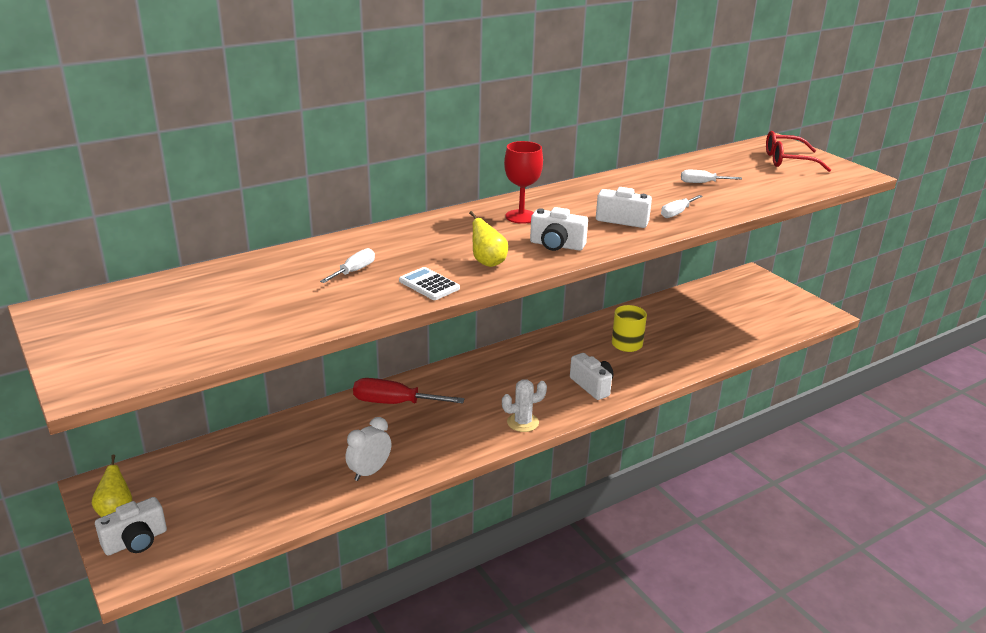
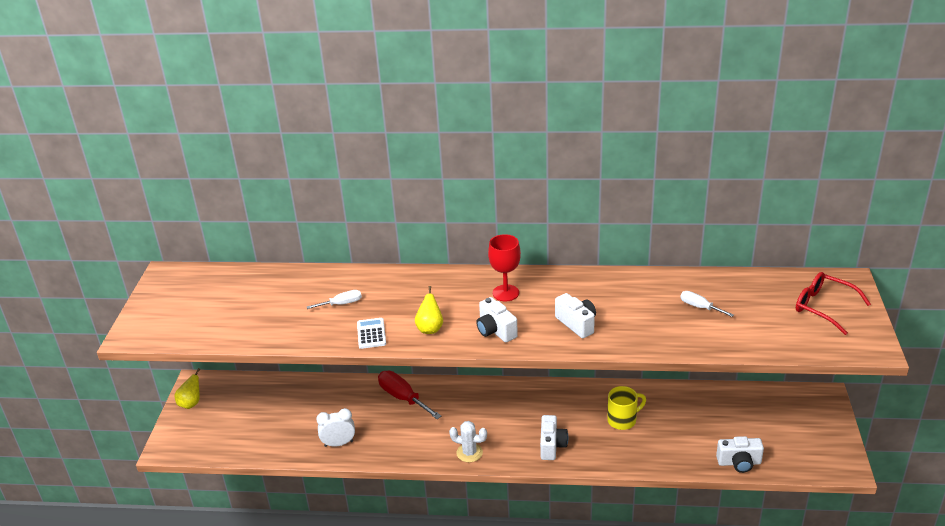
camera: 40 degrees right, 5 degrees up
white camera [95,497,167,556] -> white camera moved to [716,436,764,473]
white screwdriver [661,195,703,218] -> none

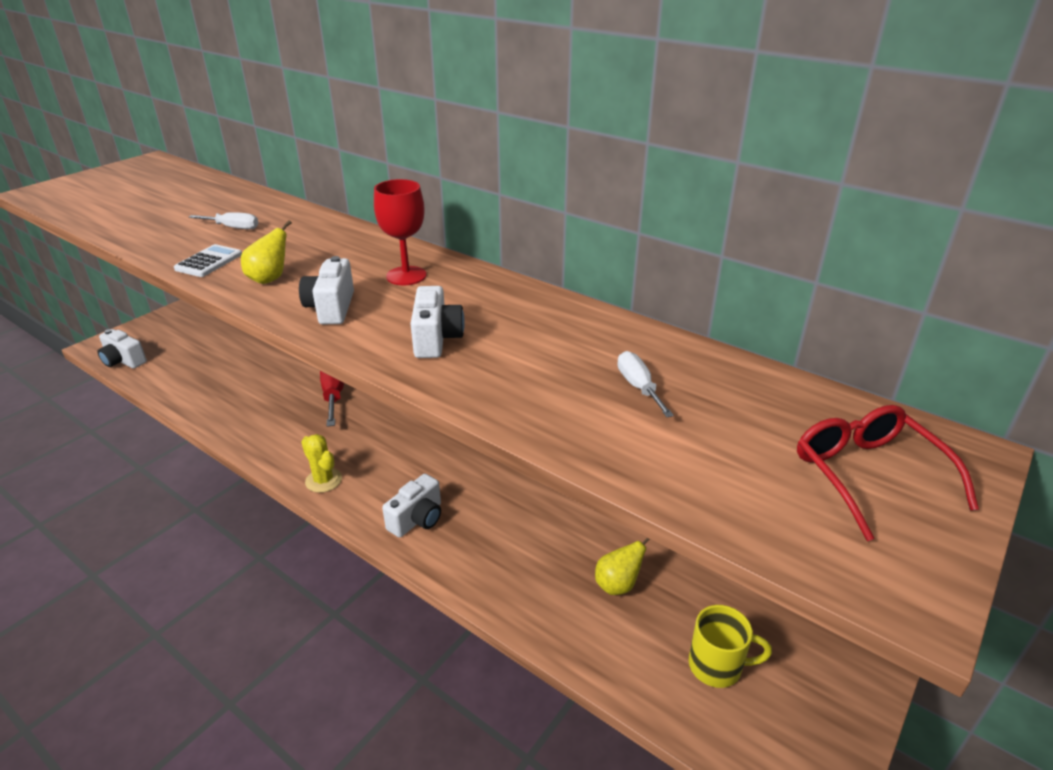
camera: 30 degrees right, 0 degrees up
yellow pear [175,368,200,409] -> yellow pear moved to [595,538,650,595]
white clock [316,408,355,447] -> none
white cactus [449,421,487,462] -> yellow cactus [301,434,342,493]
yellow mug [607,386,646,430] -> yellow mug moved to [688,605,772,688]
white camera [716,436,764,473] -> white camera moved to [97,329,147,368]

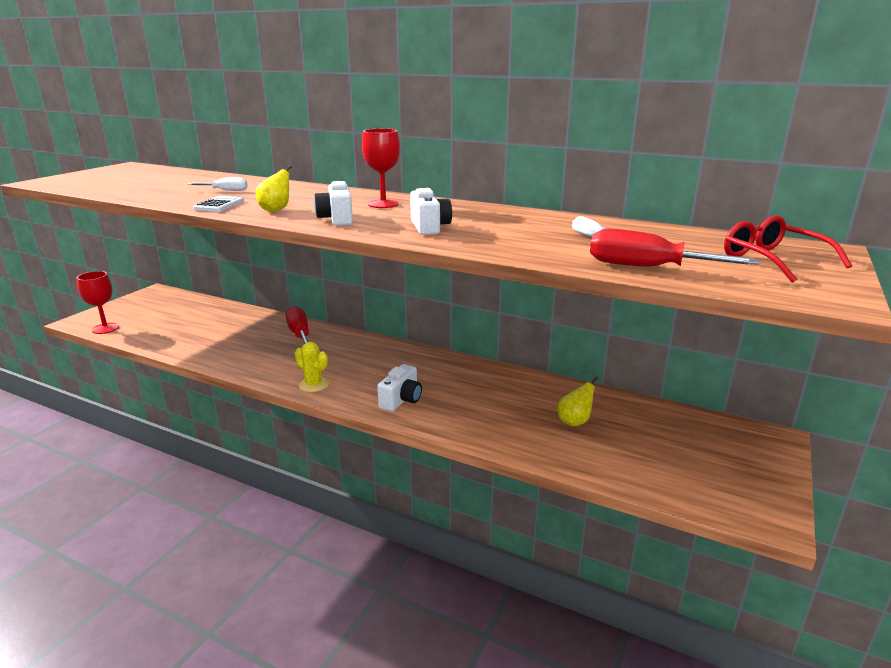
camera: 10 degrees left, 10 degrees down
white camera [97,329,147,368] -> red goblet [77,271,119,334]
yellow mug [688,605,772,688] -> none
none -> red screwdriver [590,229,759,267]

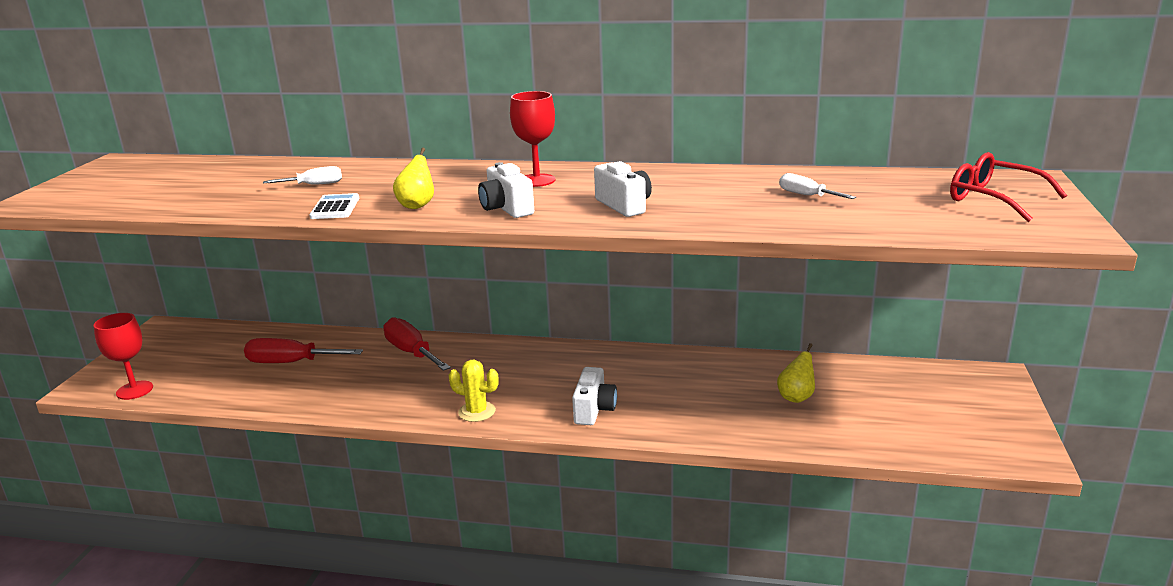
camera: 15 degrees left, 0 degrees up
red screwdriver [590,229,759,267] -> red screwdriver moved to [244,338,363,363]

